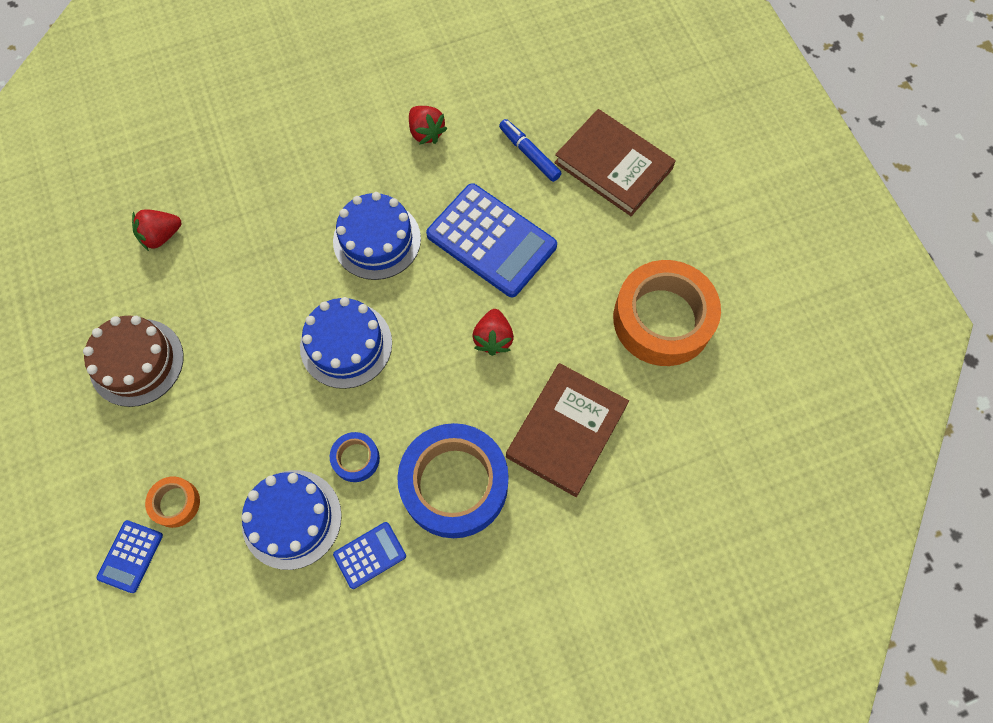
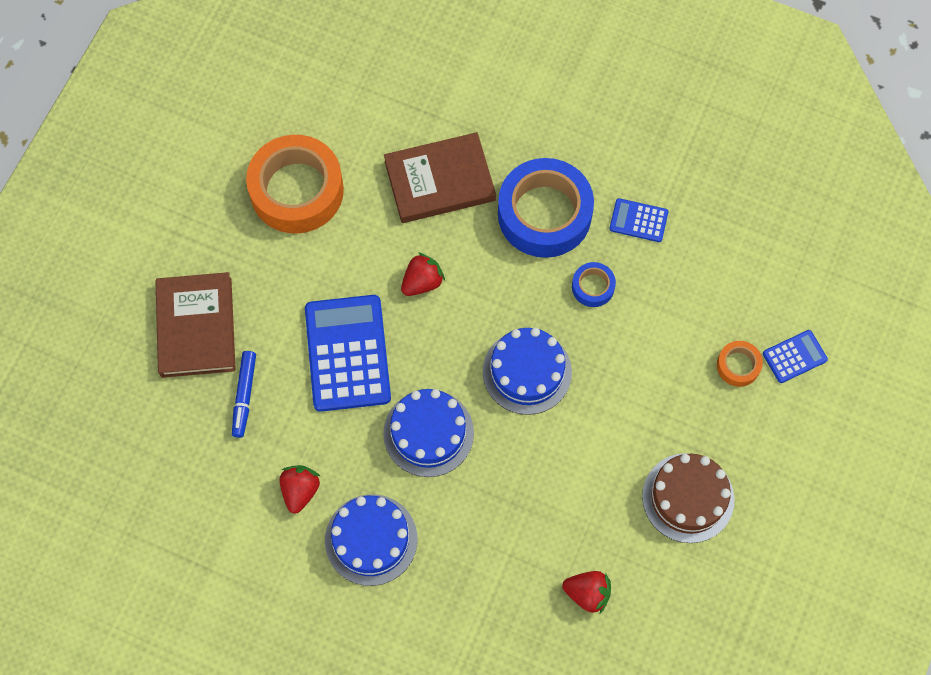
camera: 135 degrees left, 0 degrees up
blue cake [241,470,342,570] -> blue cake moved to [325,494,418,586]

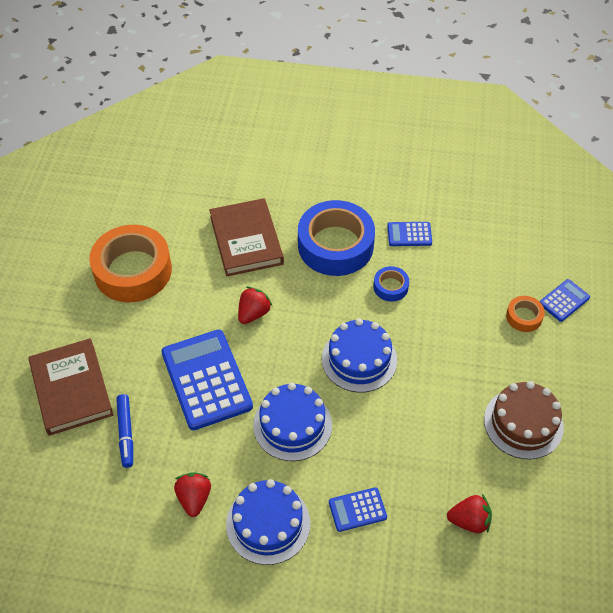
camera: 15 degrees left, 15 degrees down
brown book [384,132,496,223] -> brown book turned 75 degrees counterclockwise [209,198,284,276]
none -> blue calculator [329,487,387,532]

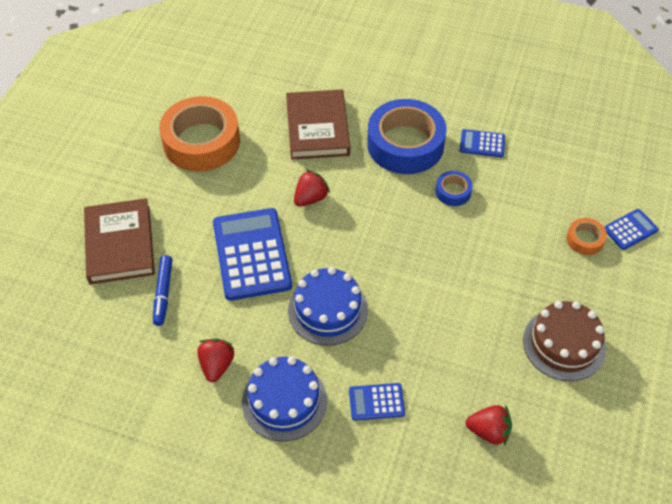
camera: 10 degrees right, 0 degrees up
blue cake [322,318,397,393] -> none

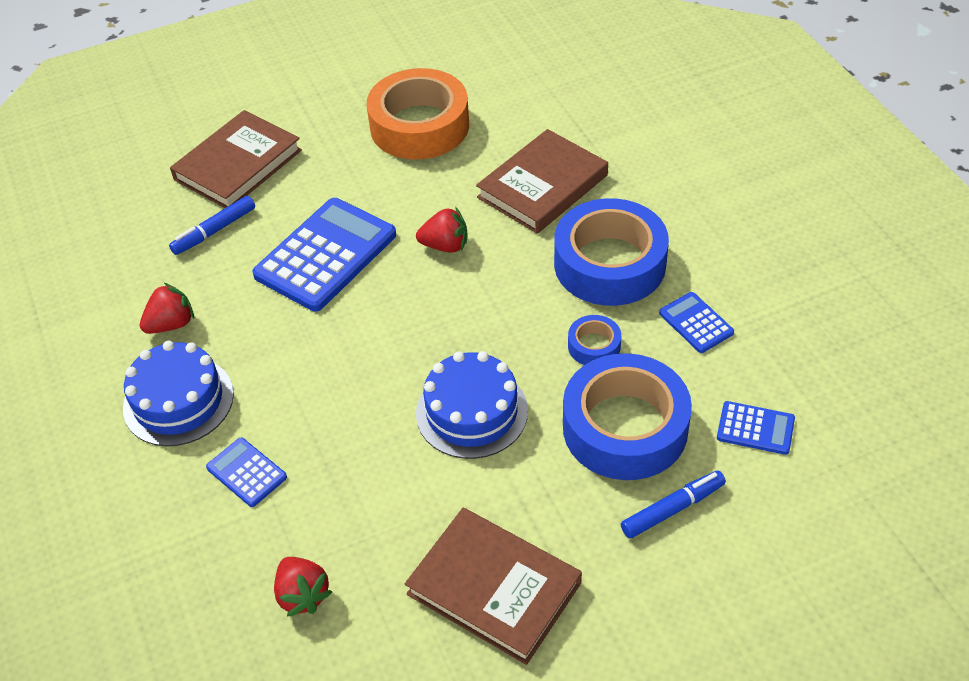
camera: 50 degrees right, 5 degrees down
blue cake [288,267,368,345] -> blue cake moved to [416,351,528,459]
brown cake [523,301,606,381] -> brown book [405,508,582,665]
orange tape [566,218,607,255] -> blue marker [621,471,726,538]
blue calculator [604,209,659,250] -> blue calculator moved to [717,401,795,455]
none -> blue tape [563,353,692,480]

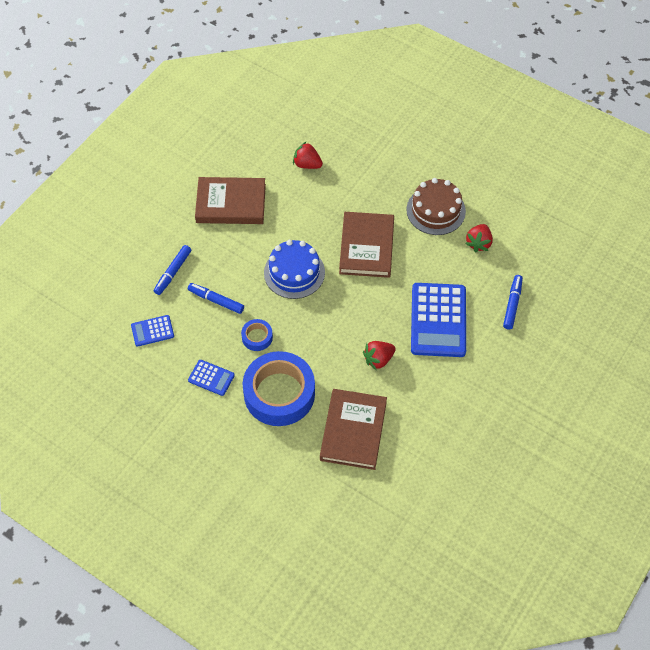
camera: 145 degrees right, 10 degrees up
blue cake [123,341,234,446] -> brown cake [406,178,466,235]
brown book [170,110,302,208] -> brown book moved to [339,212,394,278]
blue calculator [206,438,287,507] -> none
orange tape [366,68,469,160] -> none
blue tape [563,353,692,480] -> blue marker [188,283,244,314]

